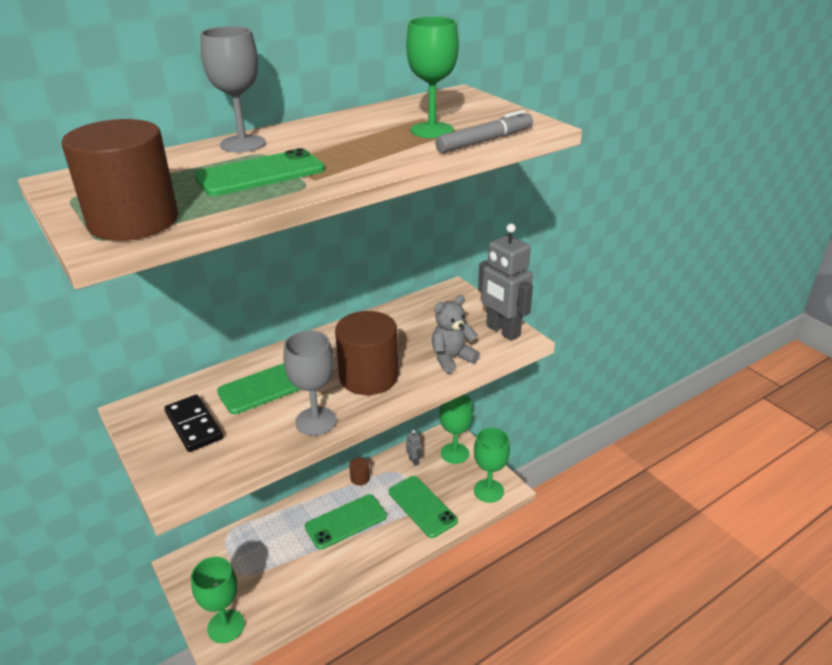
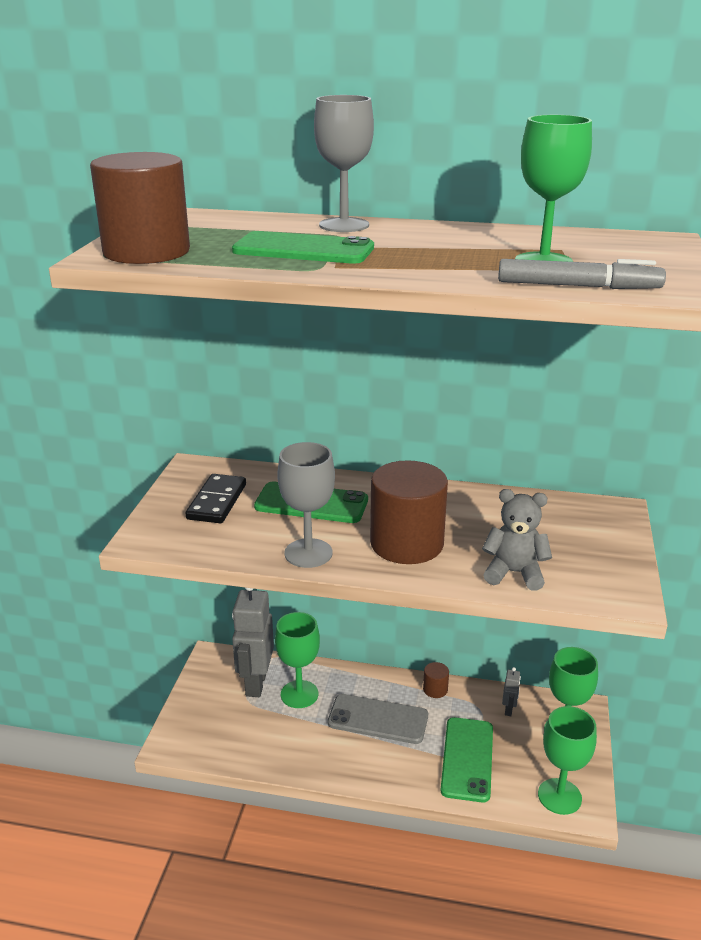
camera: 45 degrees right, 5 degrees down
green goblet [191,557,245,643] -> green goblet moved to [275,612,320,708]
green phone [305,494,387,550] -> grey phone [328,694,428,744]
grey robot [478,224,533,341] -> grey robot moved to [232,588,274,697]

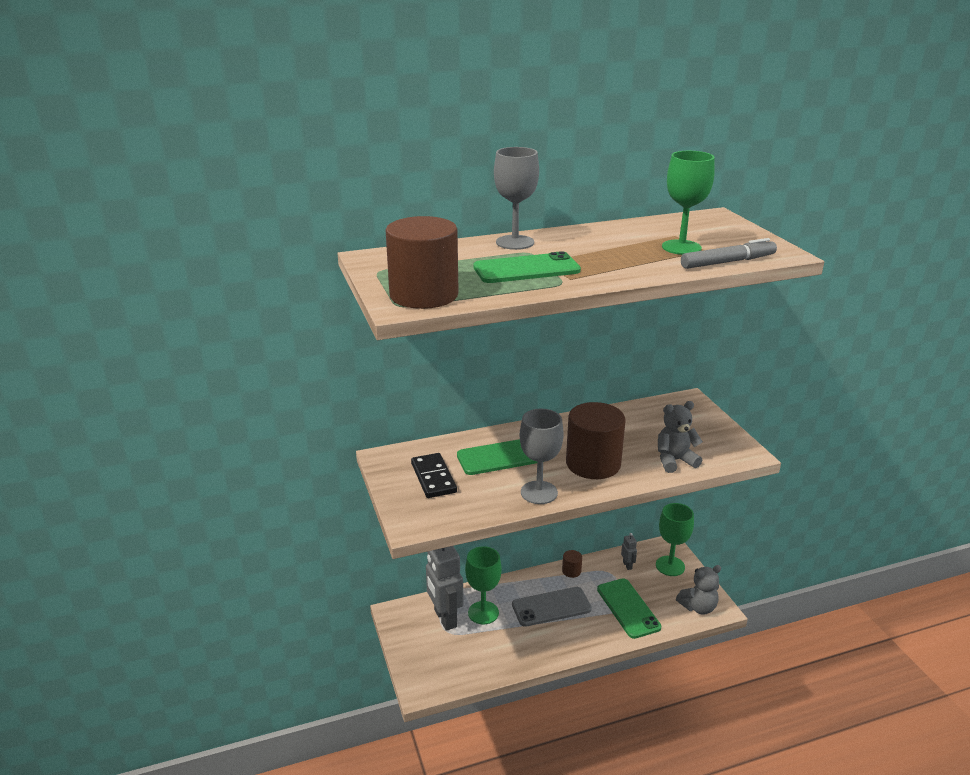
camera: 30 degrees left, 0 degrees up
green goblet [538,706,597,815] -> grey teddy bear [676,565,721,615]

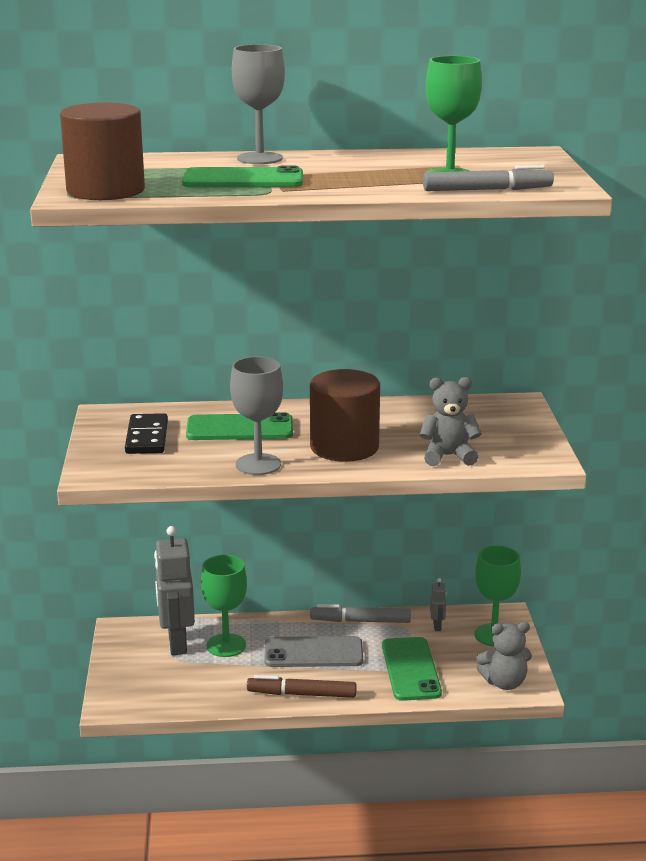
camera: 15 degrees right, 5 degrees down
brown cylinder [562,550,582,578] -> grey marker [310,604,411,623]
none -> brown marker [247,675,357,698]

